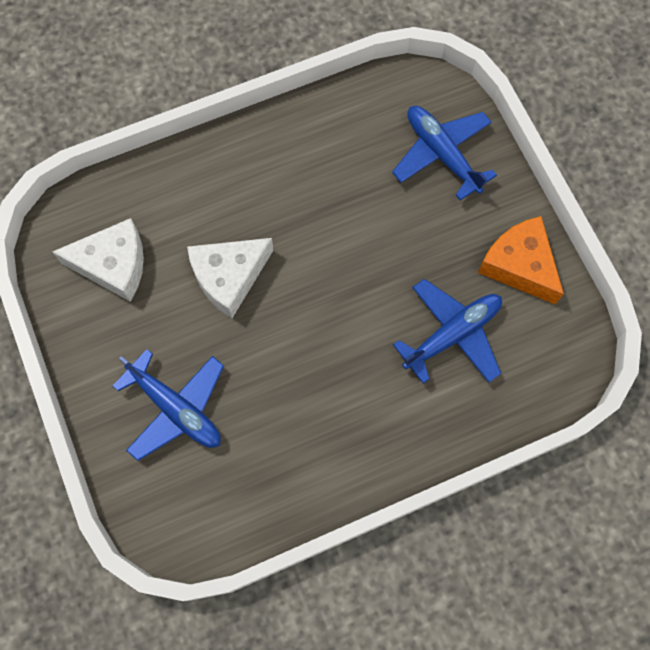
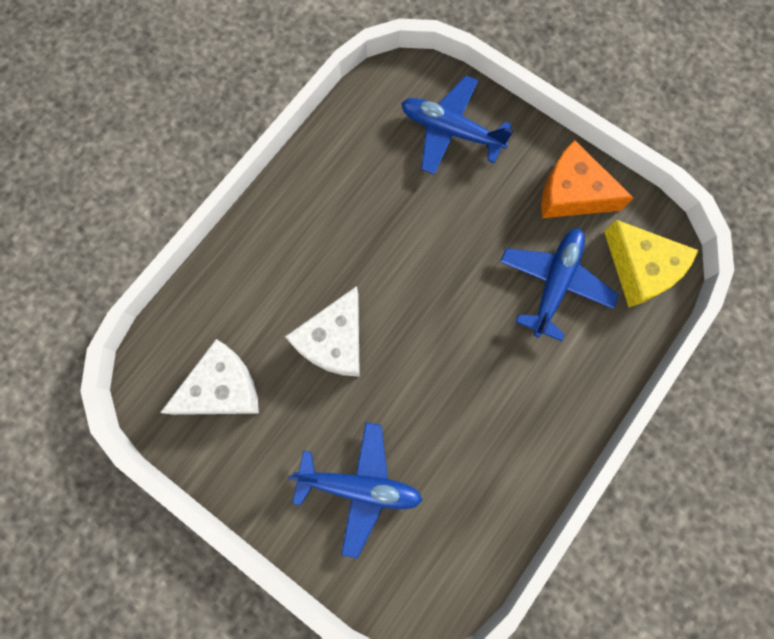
camera: 30 degrees left, 5 degrees up
none -> yellow cheese [604,220,698,307]

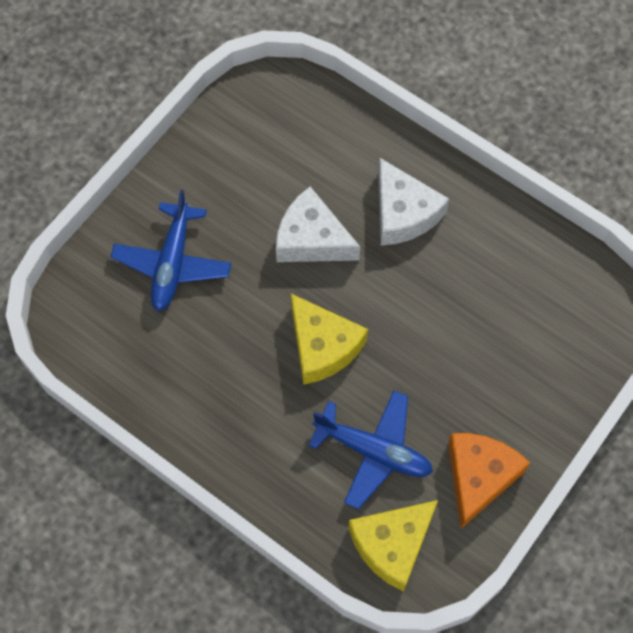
camera: 90 degrees right, 10 degrees down
white cheese [160,339,259,415] -> white cheese moved to [378,158,449,246]
blue plane [401,75,513,175] -> none
none -> yellow cheese [291,294,368,385]

